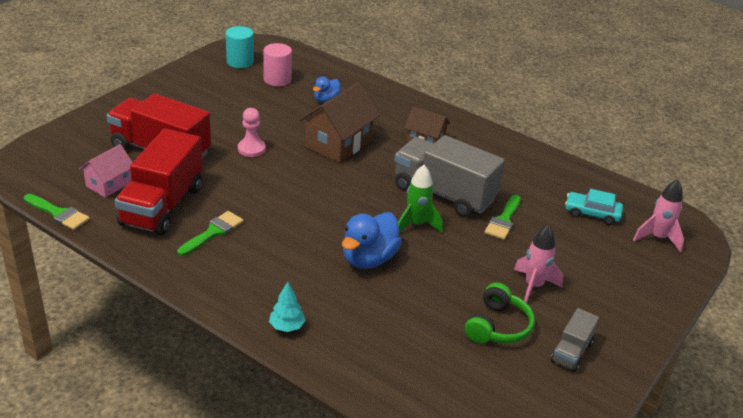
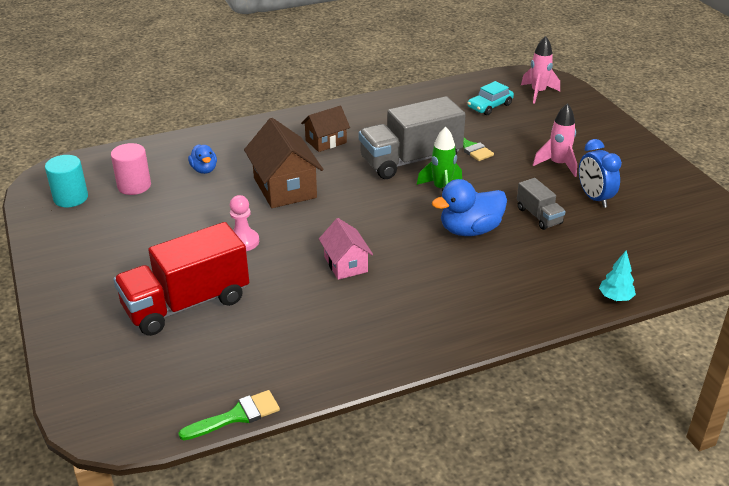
camera: 55 degrees left, 0 degrees up
pink house [79,144,132,198] -> pink house moved to [319,218,373,280]
red truck [115,128,203,235] -> none
green brush [177,211,243,256] -> none
turquoise tree [269,282,306,332] -> turquoise tree moved to [599,251,636,301]
blue duck [342,212,402,269] -> blue duck turned 90 degrees clockwise [432,179,507,236]
green headphones [465,283,535,344] -> blue clock [579,139,622,208]
grey truck [551,308,599,372] -> grey truck moved to [517,178,565,230]

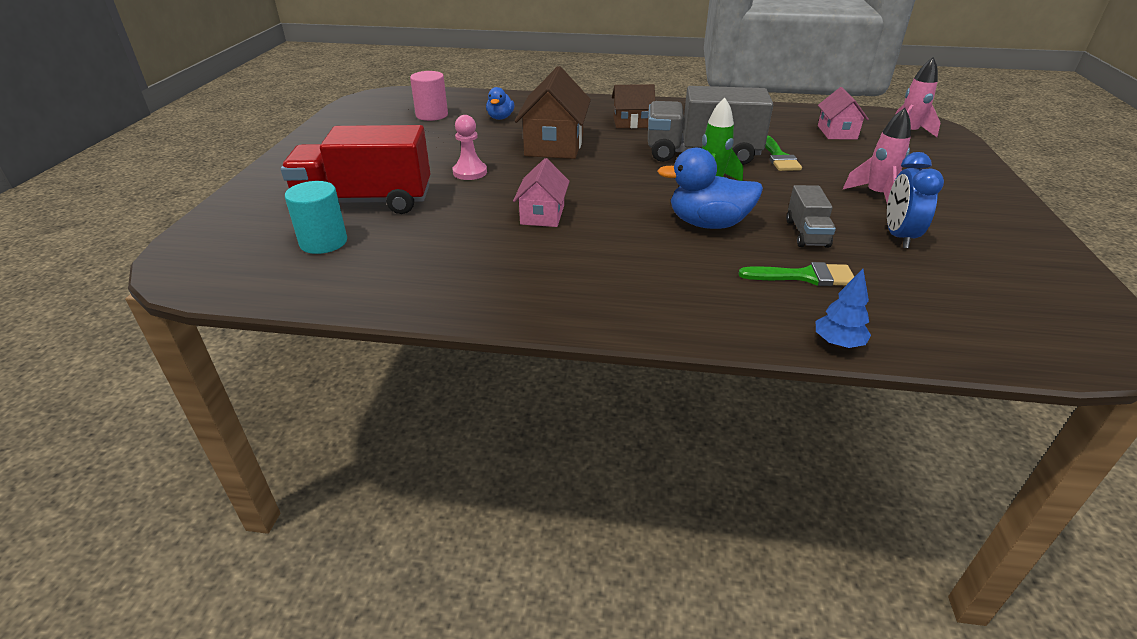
camera: 30 degrees right, 0 degrees up
turquoise cylinder [45,155,88,207] -> turquoise cylinder moved to [285,181,347,254]
green brush [178,390,280,440] -> green brush moved to [738,262,854,286]
turquoise car [467,81,514,115] -> pink house [818,87,869,140]
turquoise tree [599,251,636,301] -> blue tree [816,269,871,348]

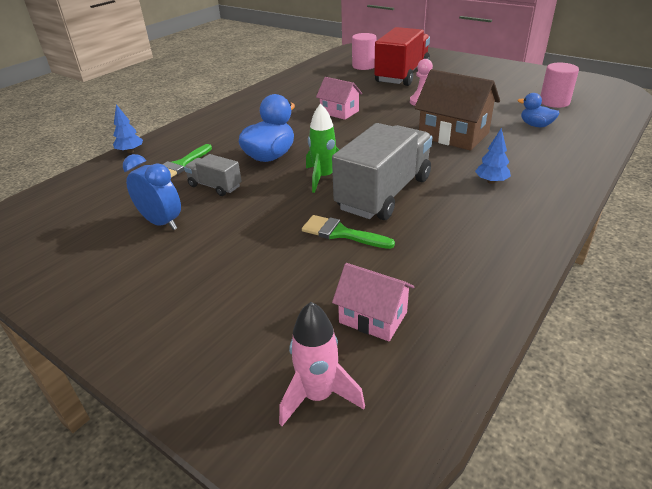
camera: 120 degrees right, 0 degrees up
turquoise cylinder [285,181,347,254] -> pink cylinder [352,33,377,70]
brown house [612,84,655,128] -> blue tree [475,128,511,184]
pink rocket [842,108,911,203] -> none

